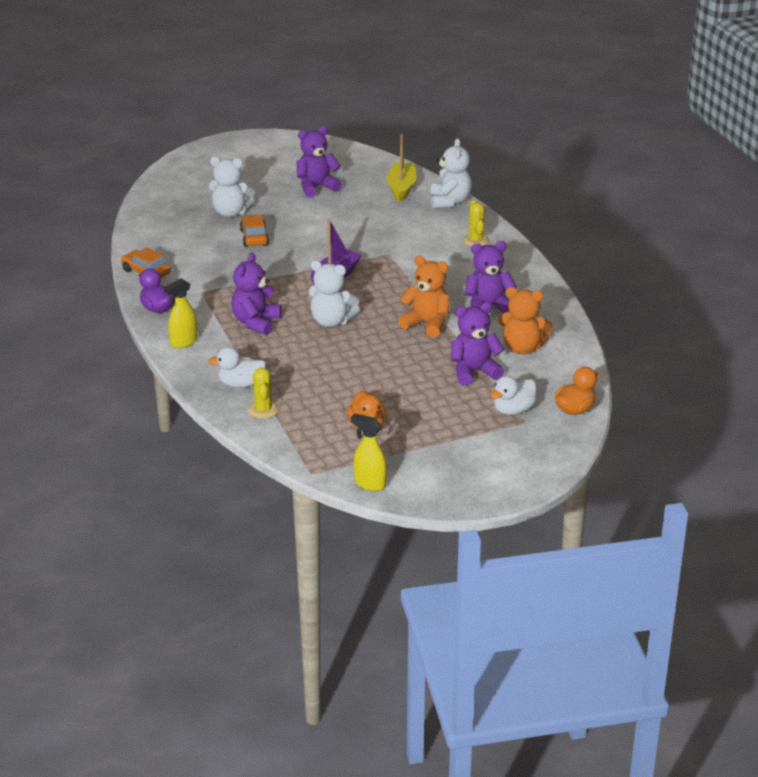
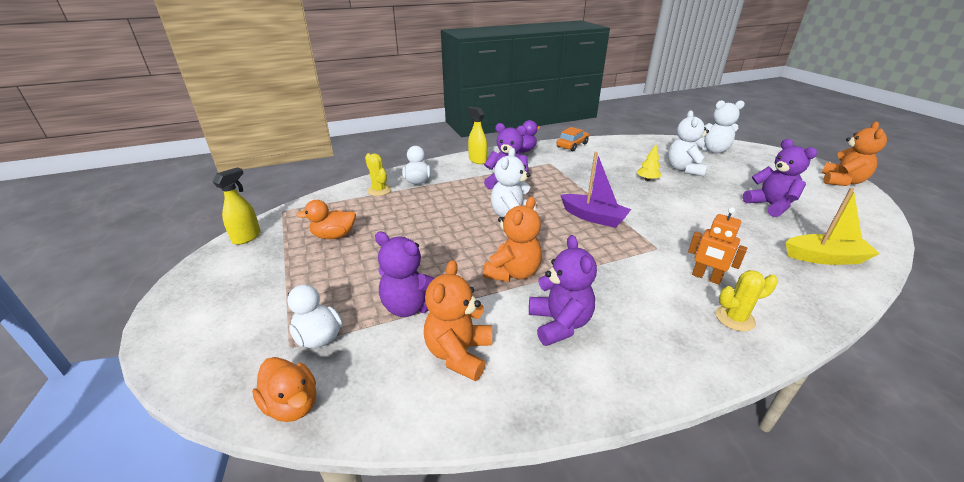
camera: 90 degrees right, 0 degrees up
orange car [240,215,269,247] -> yellow tree [637,145,661,181]
yellow cactus [248,368,279,419] -> yellow cactus turned 60 degrees clockwise [365,153,391,196]
white teddy bear [431,138,472,209] -> white teddy bear moved to [696,100,745,153]
purple teddy bear [451,302,505,386] -> purple teddy bear turned 135 degrees clockwise [375,231,435,317]
none -> orange robot [688,207,748,285]
none -> orange teddy bear [821,122,887,186]

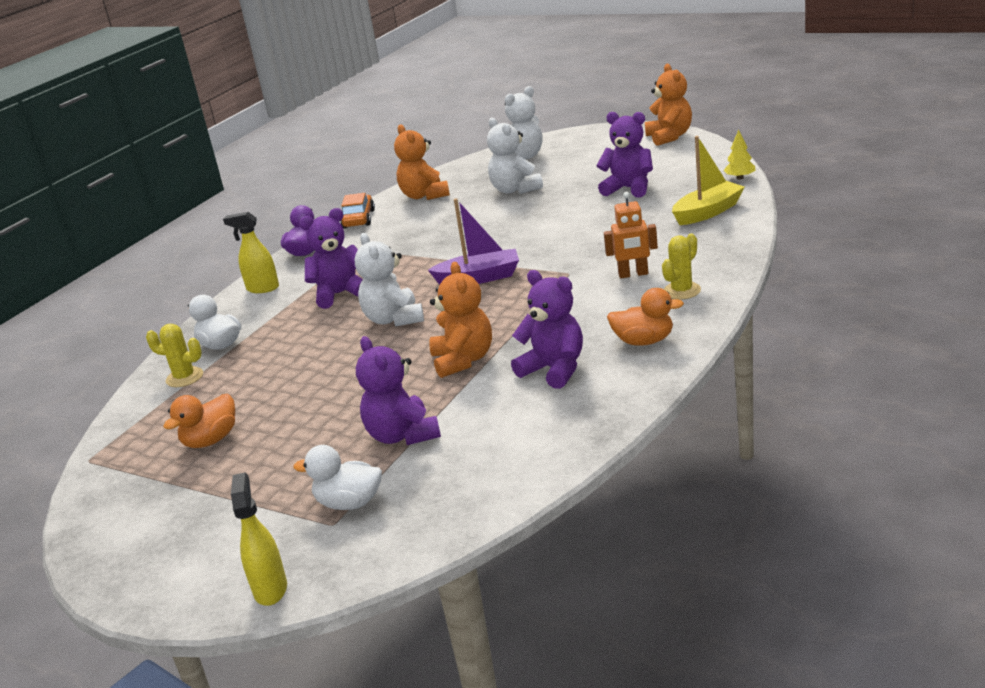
camera: 35 degrees left, 5 degrees down
yellow spray bottle [213,167,261,245] -> yellow spray bottle moved to [231,472,287,606]
orange duck [252,357,316,422] -> orange duck moved to [607,288,684,346]
purple teddy bear [375,231,435,317] -> purple teddy bear turned 75 degrees clockwise [356,336,441,445]
orange teddy bear [424,260,492,381] -> orange teddy bear moved to [394,124,450,200]
yellow tree [637,145,661,181] -> yellow tree moved to [723,130,755,180]

